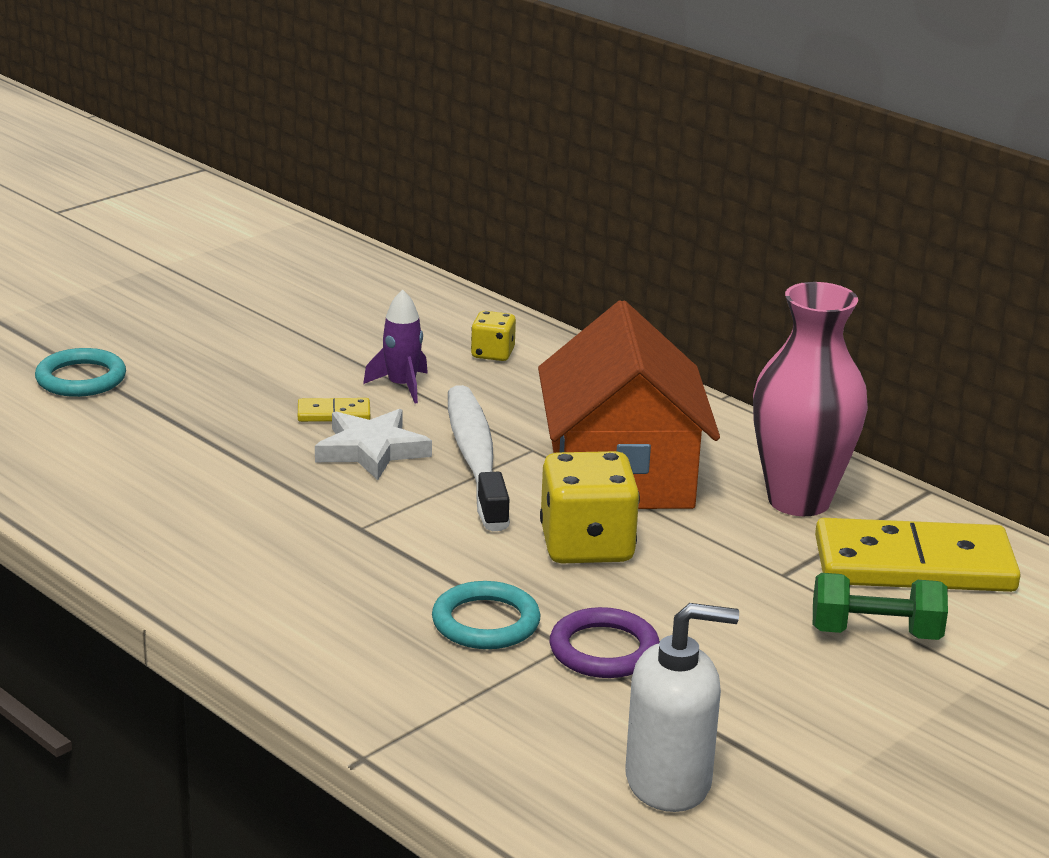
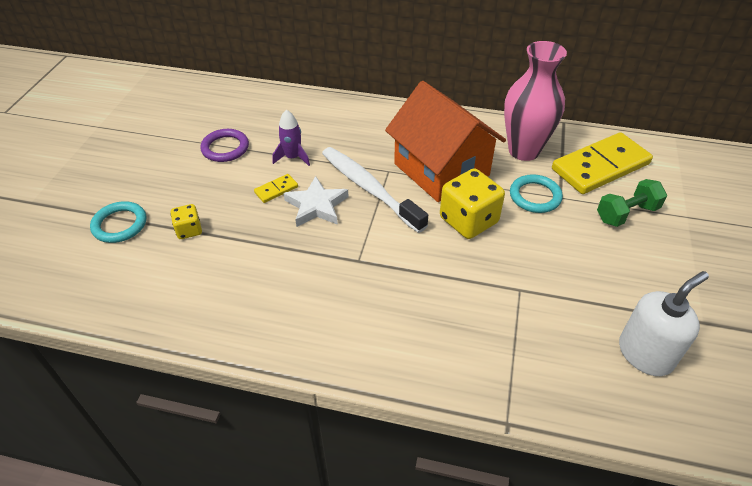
camera: 30 degrees left, 20 degrees up
turquoise ring [432,581,541,649] -> turquoise ring moved to [510,174,563,213]
yellow dice [471,311,516,361] -> yellow dice moved to [171,204,202,239]
purple ring [550,607,660,678] -> purple ring moved to [200,129,249,162]

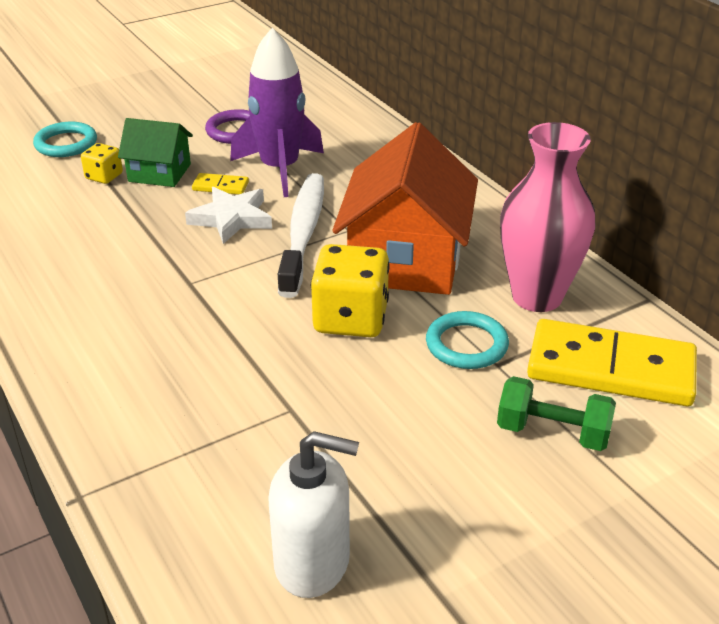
camera: 45 degrees right, 10 degrees down
purple rocket [272,110,310,166] -> purple rocket [230,28,324,197], size x1.90
none -> green house [118,118,193,187]

